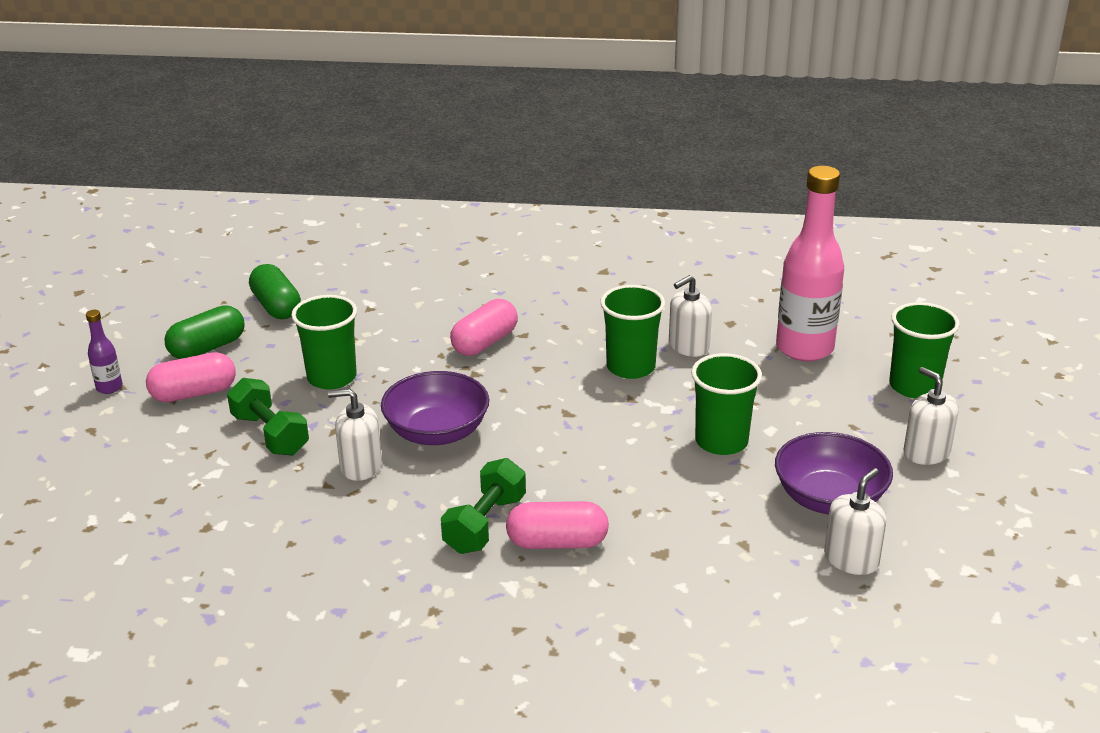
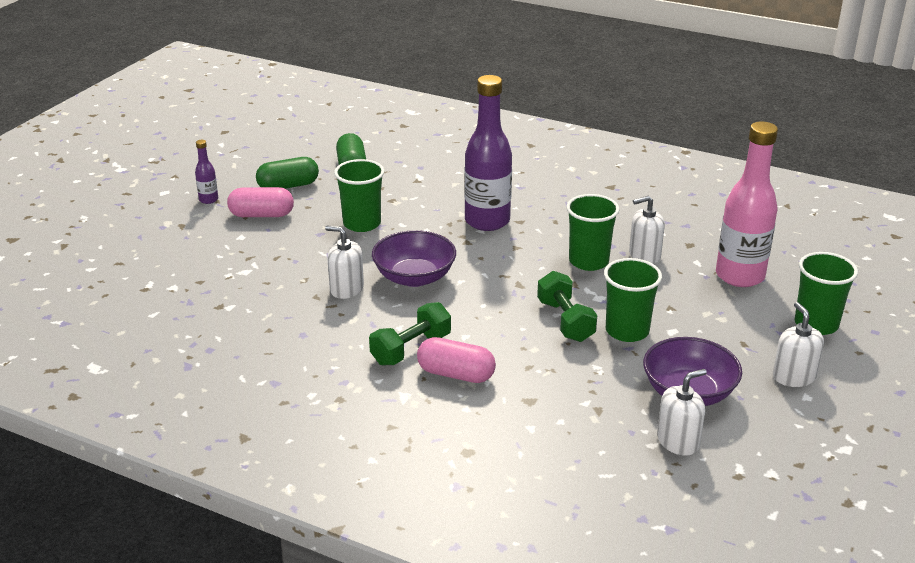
camera: 20 degrees right, 0 degrees up
green dumbbell [227,378,309,456] -> green dumbbell moved to [537,271,597,342]
pink capsule [450,299,518,356] -> purple bottle [464,75,512,231]

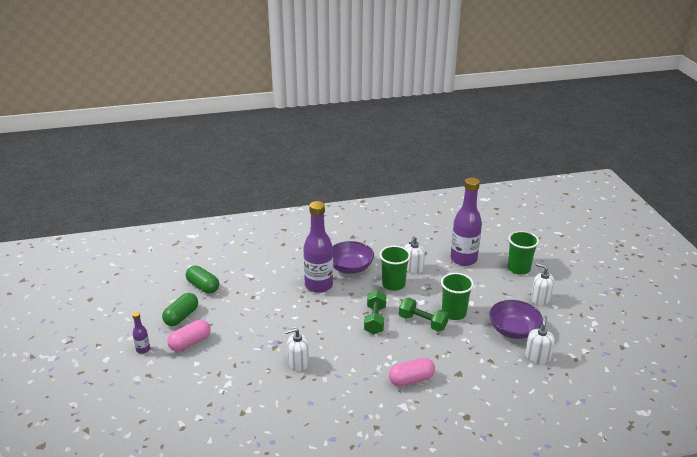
camera: 40 degrees left, 0 degrees up
green cup [334,159,384,232] -> none
green dumbbell [369,302,451,365] -> green dumbbell moved to [364,290,386,335]
purple bowl [372,230,456,287] -> purple bowl moved to [333,241,374,274]
pink bottle [716,121,778,287] -> purple bottle [450,178,482,266]

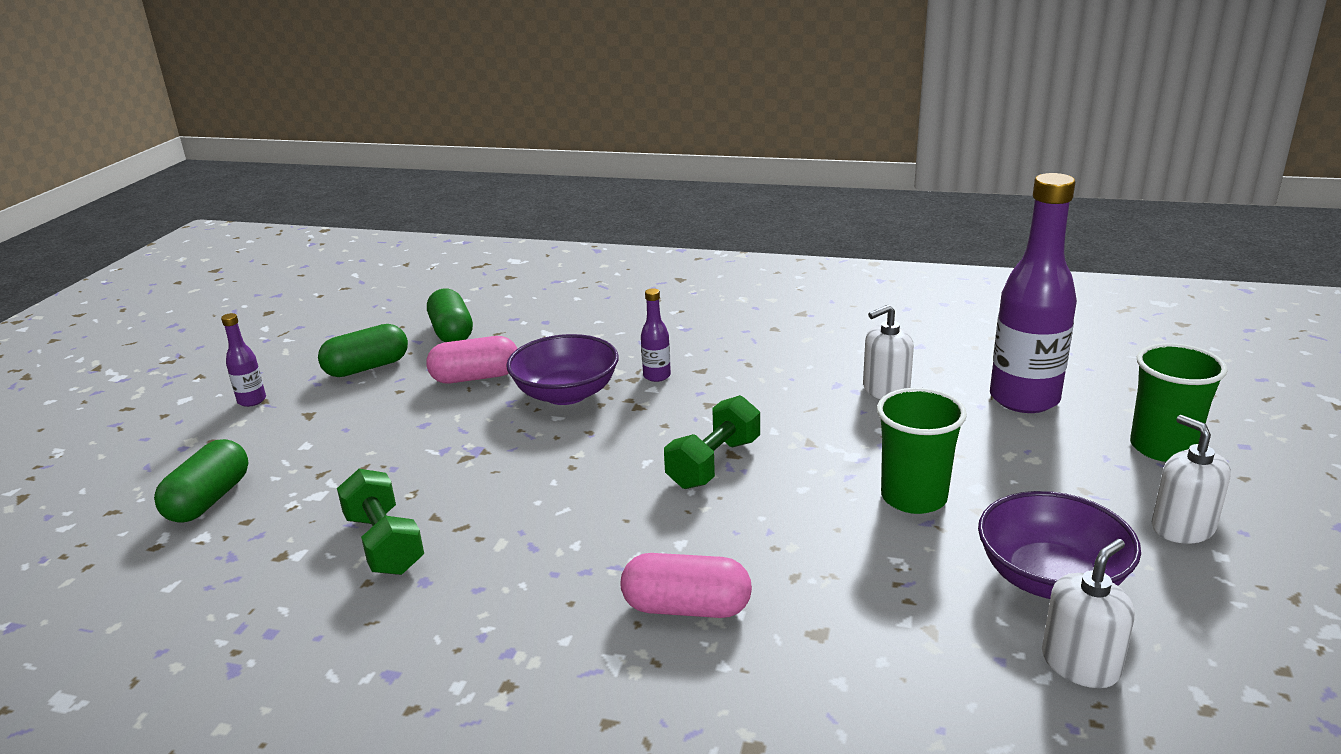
camera: 30 degrees right, 5 degrees down
pink capsule [167,320,211,352] -> pink capsule moved to [426,336,517,383]
white soap dispenser [285,328,309,371] -> none
purple bottle [303,201,333,293] -> purple bottle [641,288,671,382], size x0.44
purple bowl [333,241,374,274] -> purple bowl moved to [506,334,619,405]
green cup [380,246,411,291] -> none
green dumbbell [399,298,449,332] -> green dumbbell moved to [337,469,424,575]
none -> green capsule [154,439,248,523]

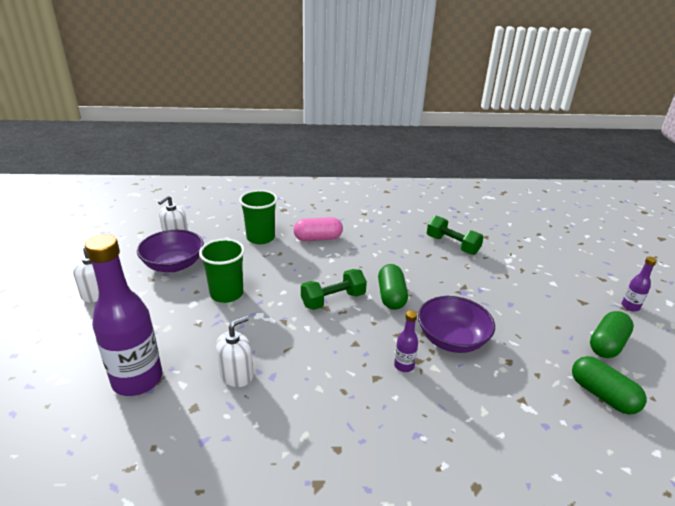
camera: 160 degrees right, 5 degrees up
green capsule [154,439,248,523] -> green capsule moved to [378,264,408,310]
pink capsule [426,336,517,383] -> none
green dumbbell [664,395,760,489] -> green dumbbell turned 45 degrees clockwise [301,269,367,310]
green cup [1130,343,1228,462] -> green cup moved to [239,190,277,244]

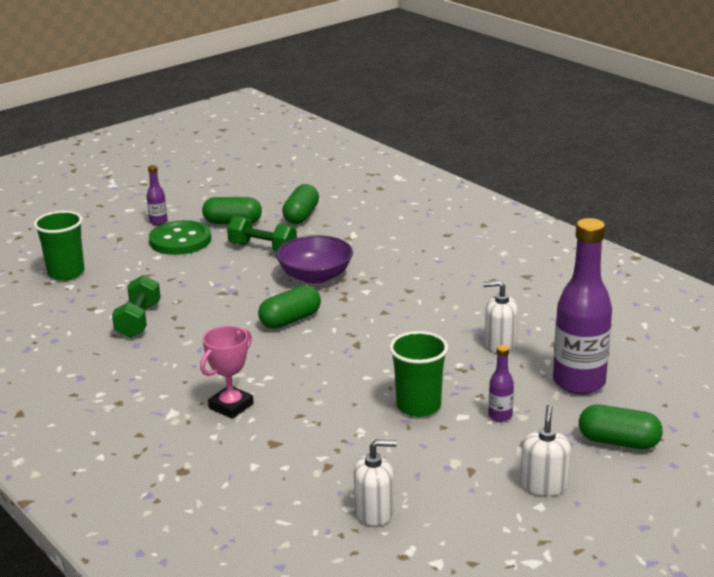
camera: 125 degrees left, 5 degrees down
purple bowl [137,230,204,272] -> none
green cup [239,190,277,244] -> green cup moved to [34,211,84,280]
pink capsule [293,217,343,241] -> pink trophy [200,326,254,419]
green dumbbell [301,269,367,310] -> green dumbbell moved to [227,216,297,251]
purple bottle [394,310,418,372] -> purple bottle moved to [489,345,514,422]
none -> green button [149,220,211,255]
none -> green capsule [579,405,663,449]

